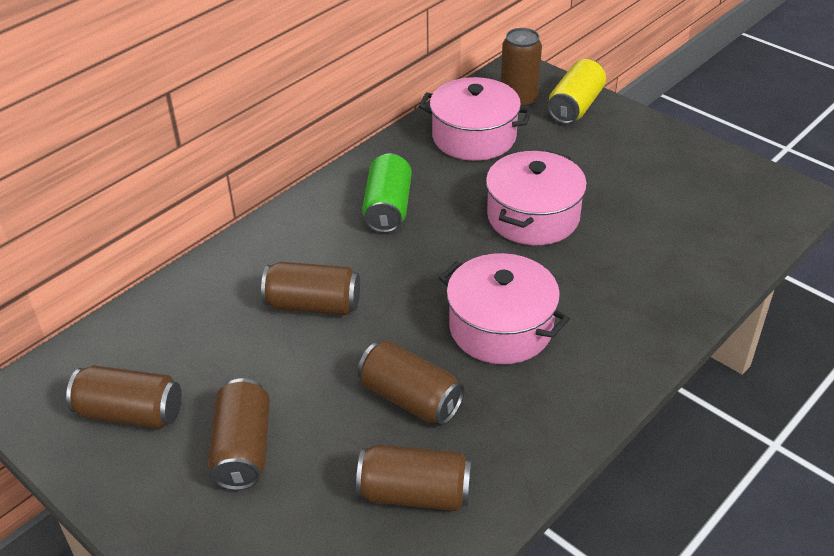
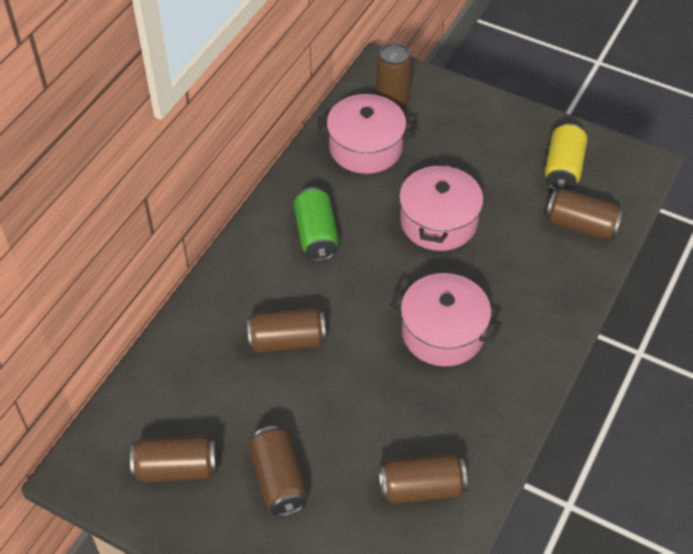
camera: 15 degrees left, 10 degrees up
brown can [357,341,464,425] -> brown can moved to [545,189,624,239]
yellow can [548,59,606,124] -> yellow can moved to [544,123,587,191]

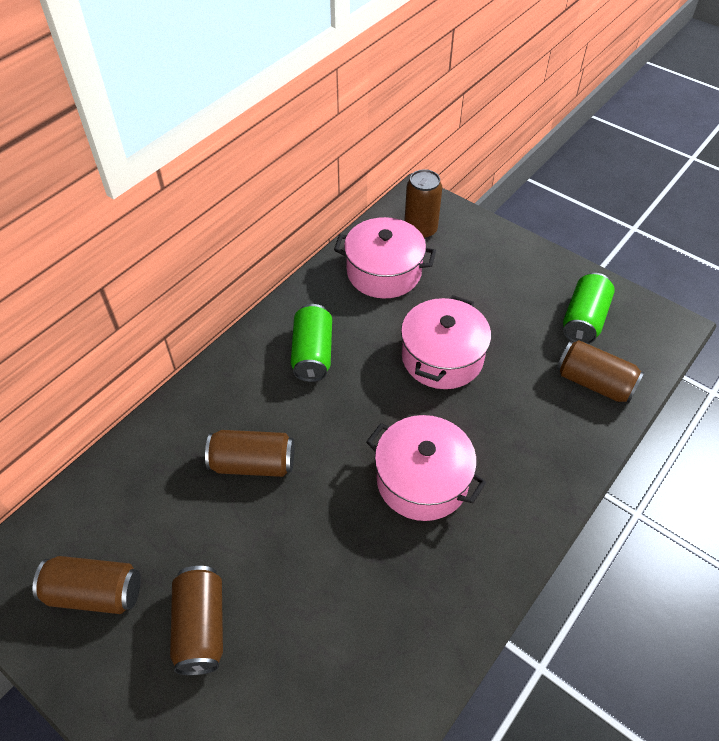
camera: 10 degrees right, 0 degrees up
brown can [379,453,468,504] -> none
yellow can [544,123,587,191] -> green can [563,273,615,344]

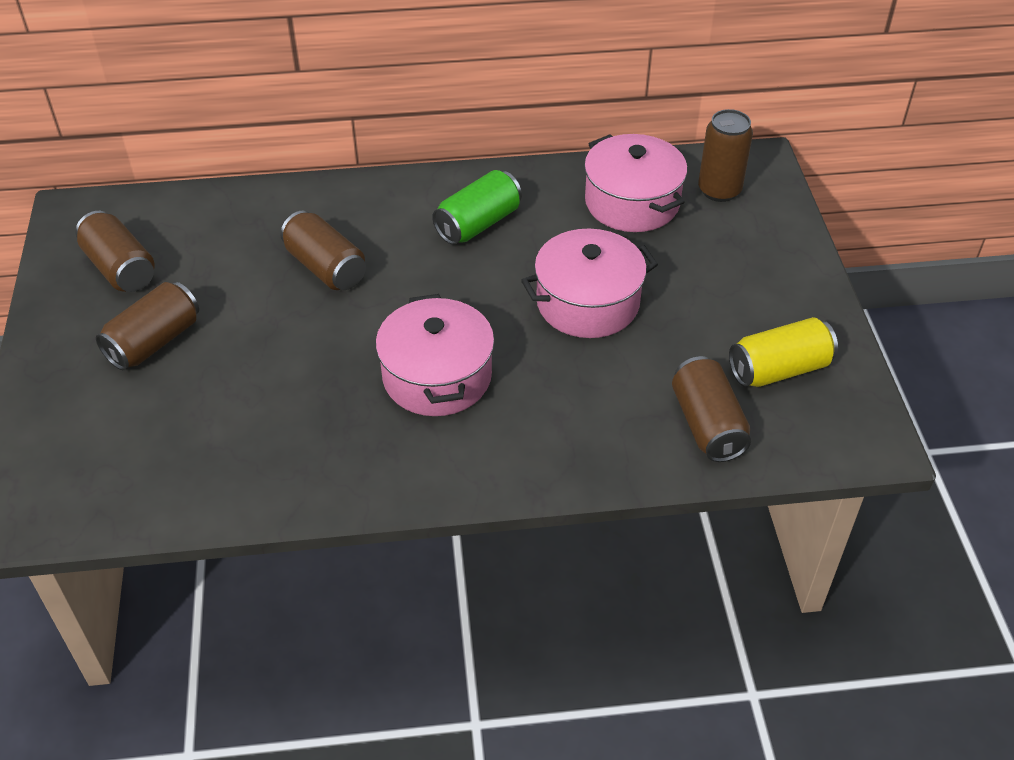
camera: 45 degrees right, 5 degrees down
green can [563,273,615,344] -> yellow can [729,317,838,387]

